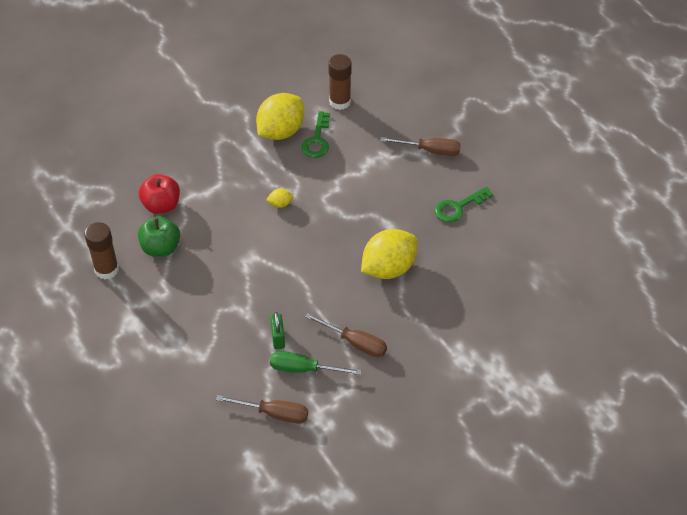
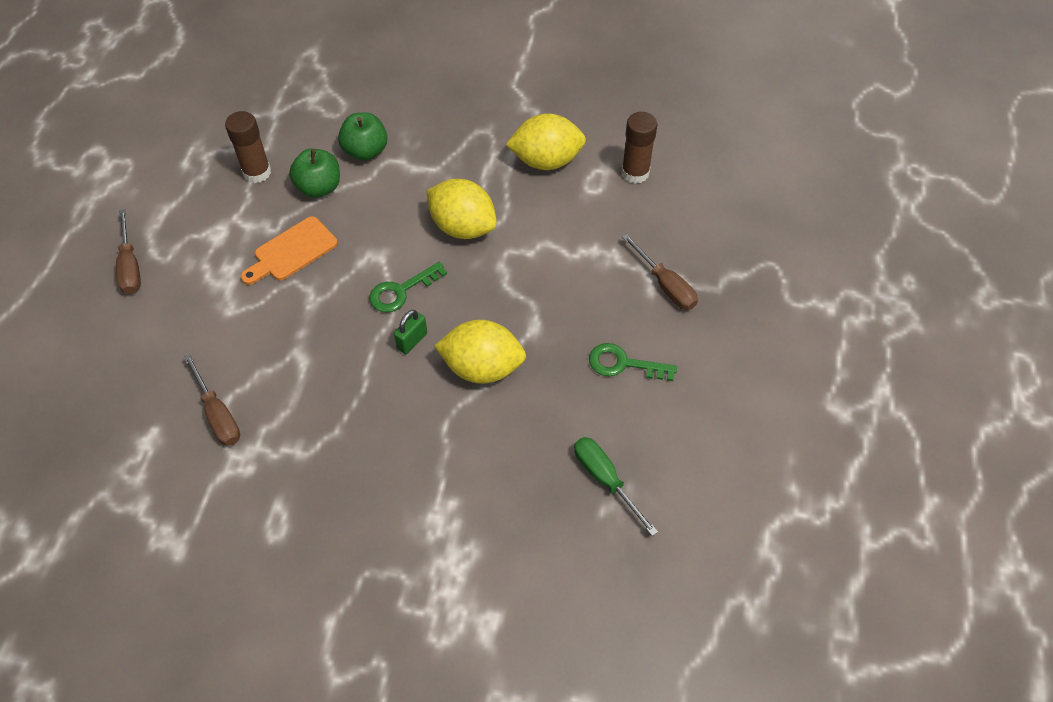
camera: 45 degrees right, 5 degrees up
red apple [139,174,180,214] -> green apple [338,112,388,161]
yellow lemon [266,188,293,208] -> yellow lemon [427,179,497,239], size x2.39
green padlock [270,312,285,349] -> green padlock moved to [394,310,427,354]
green screwdriver [270,351,361,375] -> green screwdriver moved to [574,437,658,536]
green key [301,111,330,158] -> green key moved to [369,262,447,312]
brown screwdriver [305,313,387,357] -> brown screwdriver moved to [116,209,141,294]
none -> orange cutting board [241,216,338,285]

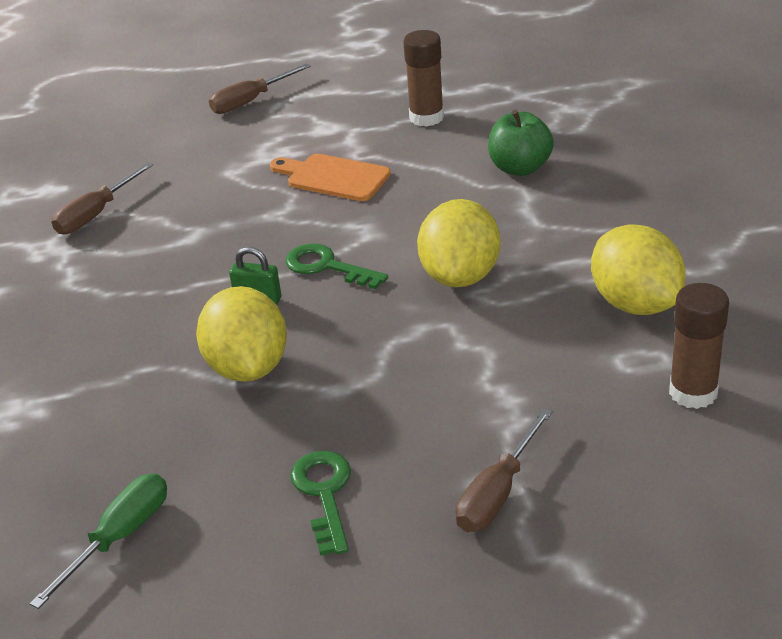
camera: 70 degrees right, 20 degrees down
green apple [289,149,340,198] -> none

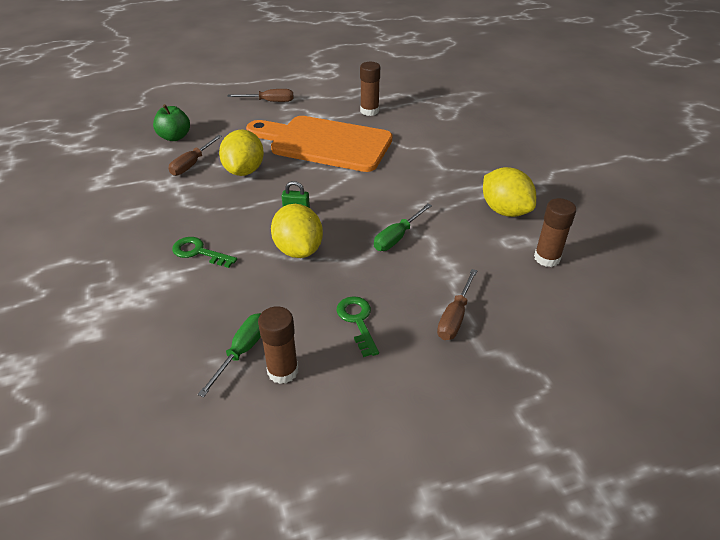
camera: 10 degrees left, 5 degrees up
brown screwdriver [209,64,311,114] -> brown screwdriver turned 135 degrees counterclockwise [227,89,293,102]
orange cutting board [270,154,391,201] -> orange cutting board [246,116,392,172], size x2.15
green key [286,243,388,289] -> green key moved to [172,237,237,268]
yellow lemon [417,199,501,287] -> yellow lemon moved to [219,129,264,176]
green apple [488,109,554,176] -> green apple moved to [153,104,190,141]
none -> brown glue stick [258,306,298,384]
none -> green screwdriver [374,204,432,251]

